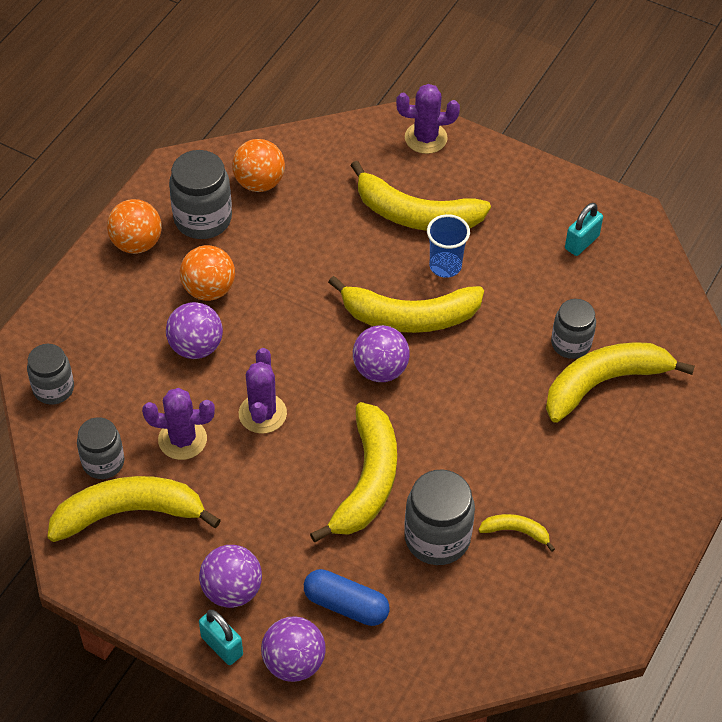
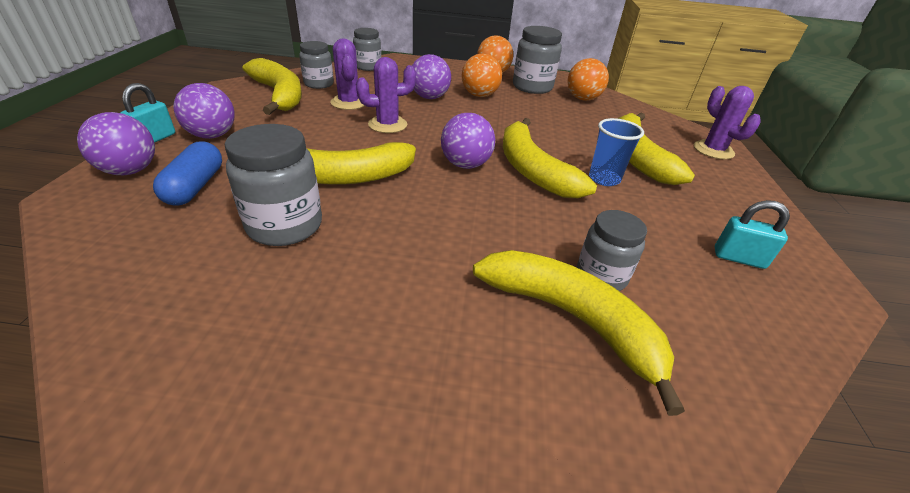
camera: 65 degrees right, 15 degrees down
yellow banana [478,514,555,552] -> none

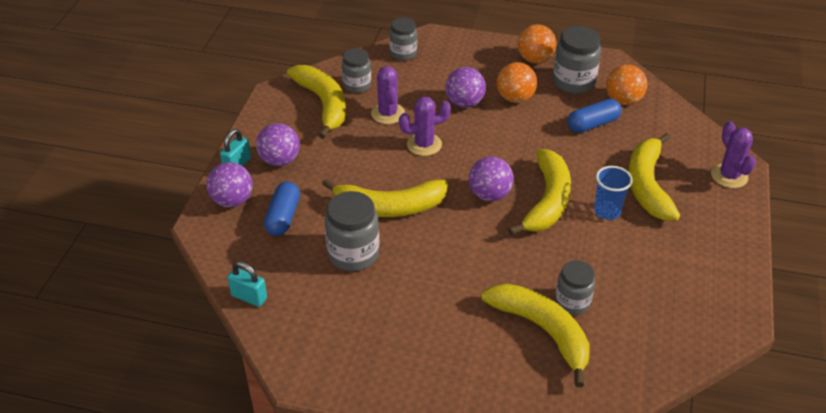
camera: 10 degrees right, 5 degrees up
yellow banana [503,118,597,198] -> yellow banana turned 150 degrees counterclockwise [508,149,571,236]
turquoise padlock [715,200,790,269] -> turquoise padlock moved to [227,261,267,307]
none -> blue capsule [567,99,622,133]

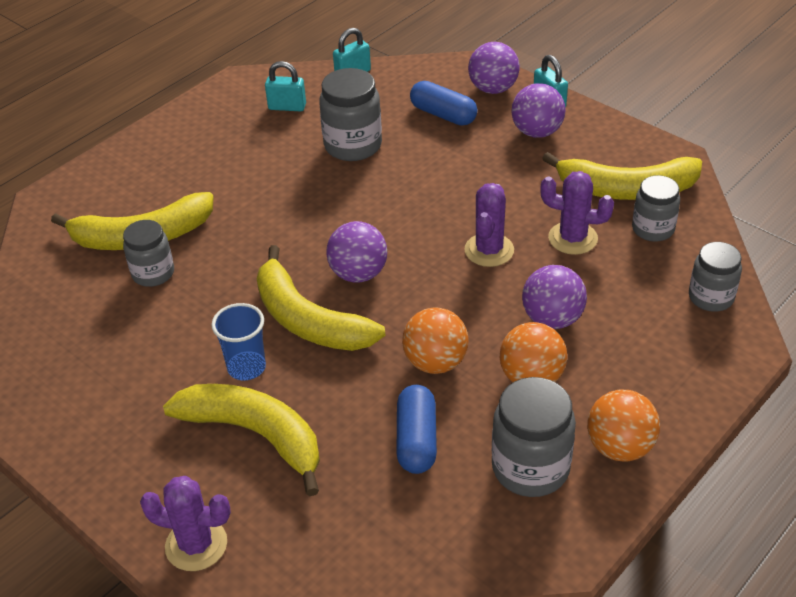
camera: 120 degrees right, 0 degrees up
yellow banana [322,179,448,217] -> none
orange ball [606,65,647,105] -> orange ball moved to [402,307,469,374]
none -> turquoise padlock [265,61,306,111]

